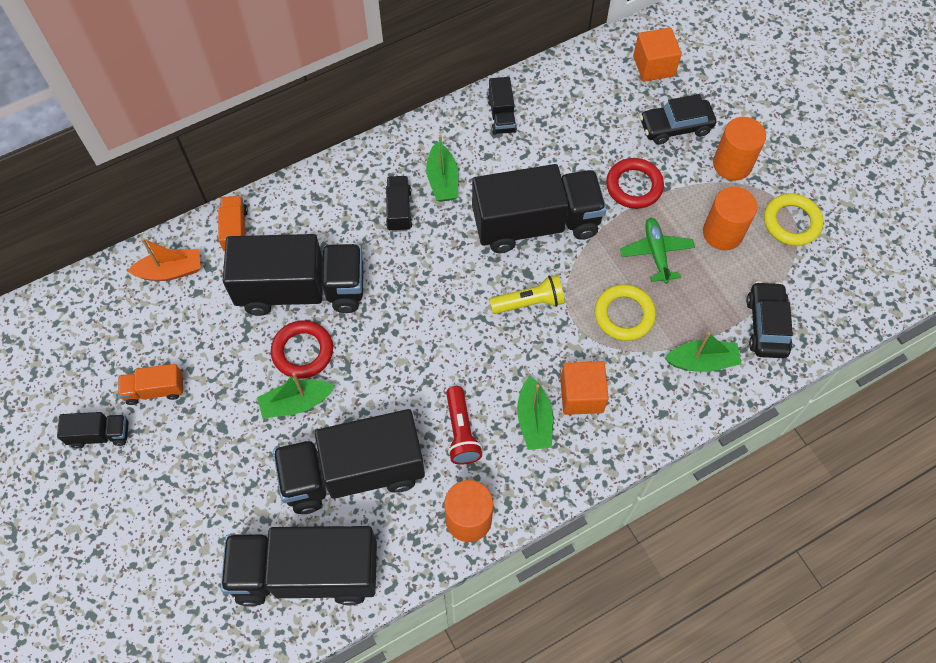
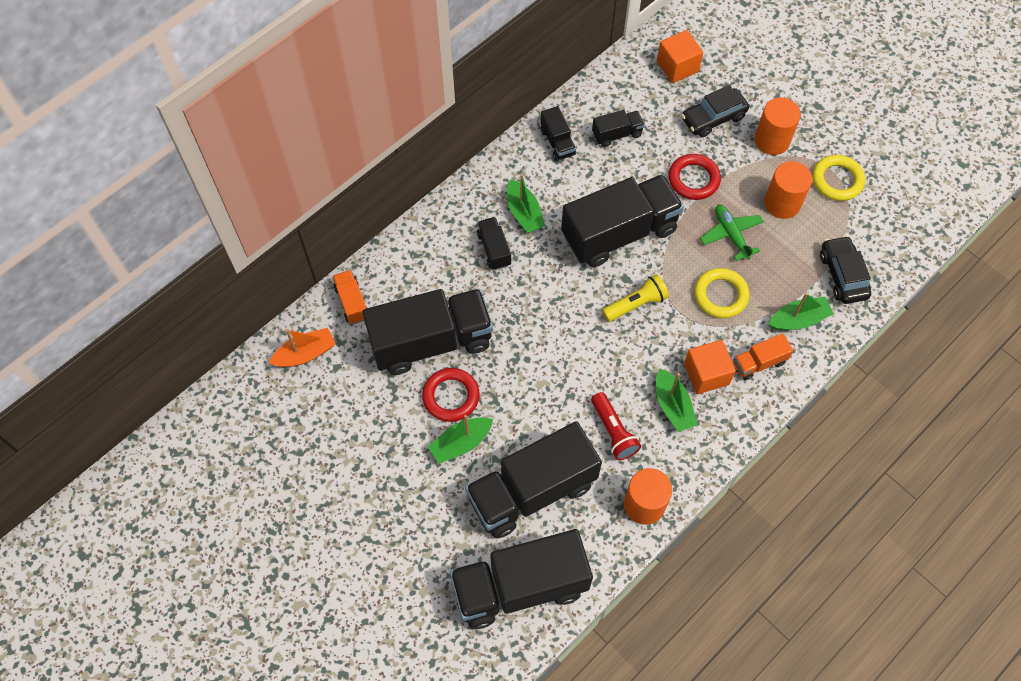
camera: 15 degrees left, 0 degrees up
black truck [57,412,129,448] -> black truck moved to [592,110,645,147]
orange truck [118,364,183,405] -> orange truck moved to [733,334,793,380]

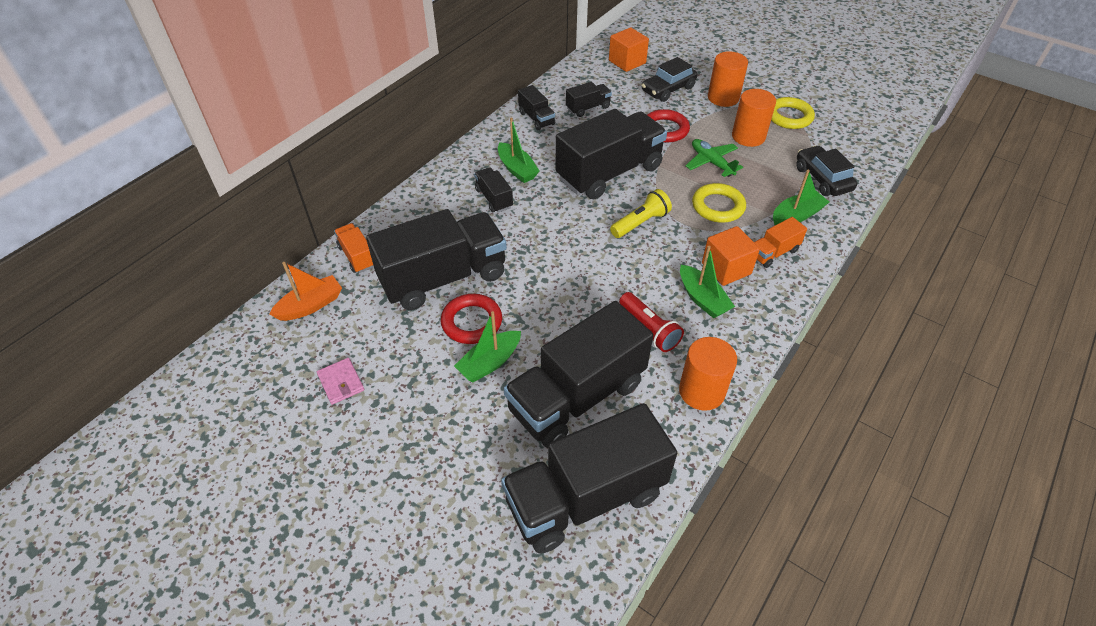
camera: 10 degrees left, 15 degrees down
none -> pink wallet [317,358,364,405]

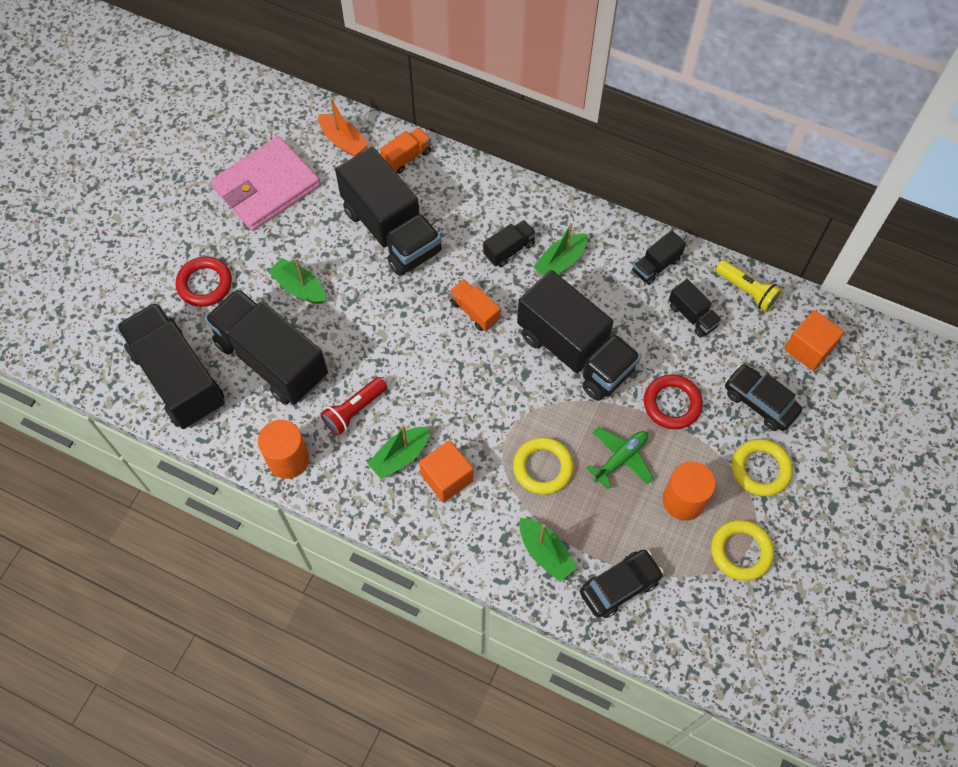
camera: 80 degrees right, 15 degrees up
pink wallet [317,358,364,405] -> pink wallet [211,136,320,231], size x2.46
red ring [441,294,502,344] -> red ring moved to [176,256,232,307]
yellow flashlight [610,189,672,238] -> yellow flashlight moved to [715,260,783,312]
orange cylinder [708,51,748,107] -> yellow ring [732,439,793,496]
orange truck [754,217,807,268] -> orange truck moved to [449,279,501,331]

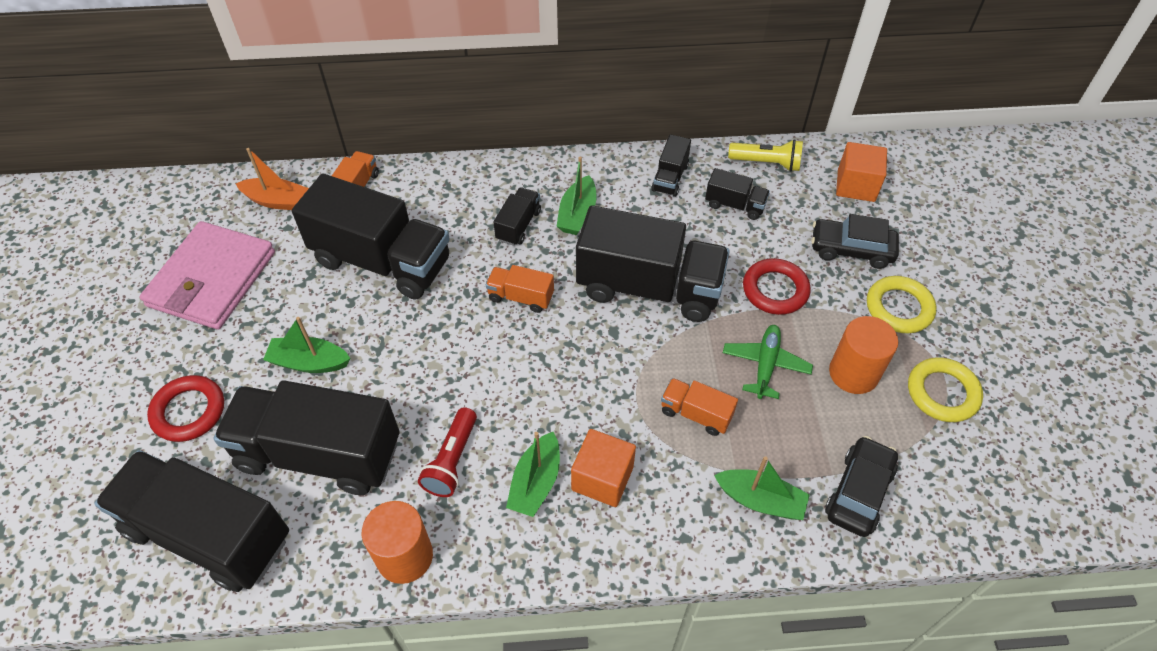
camera: 30 degrees left, 10 degrees down
yellow ring [513,437,574,495] -> orange truck [661,378,738,436]

